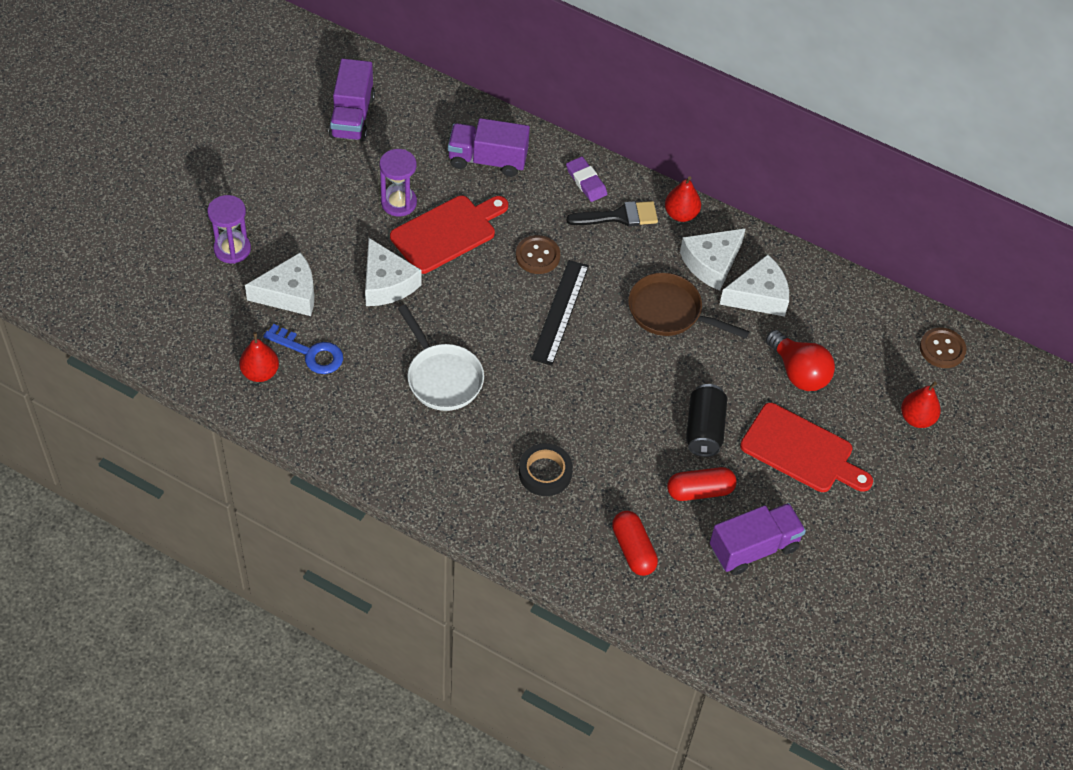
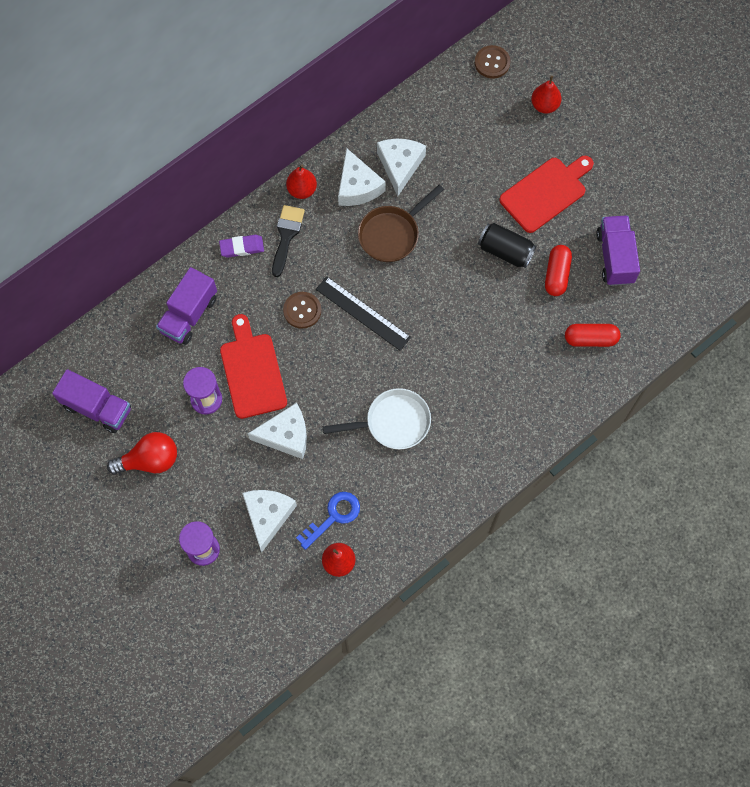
camera: 65 degrees left, 15 degrees up
black tape [519,443,573,496] -> none
red light bulb [766,330,835,391] -> red light bulb moved to [107,432,177,475]

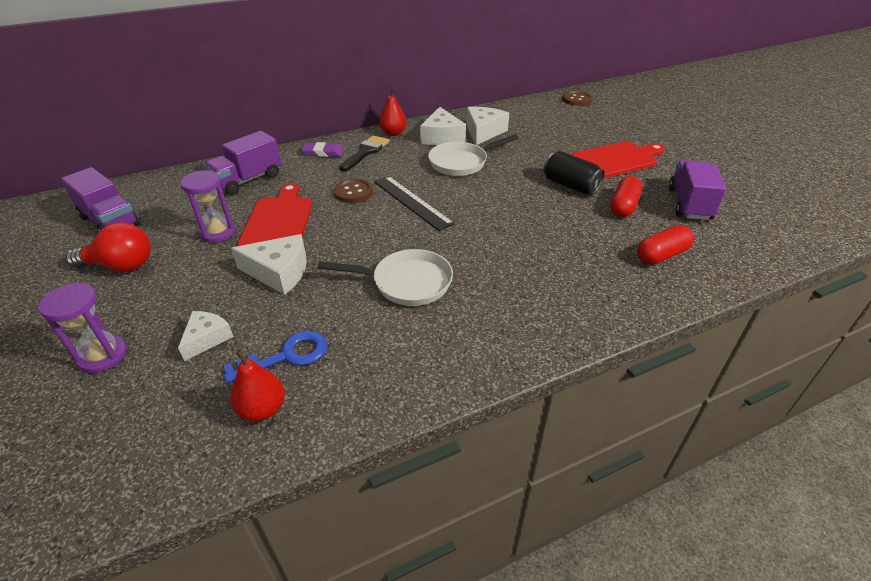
camera: 15 degrees right, 30 degrees down
white cheese [242,490,297,552] -> white cheese [178,311,234,361], size x0.63
brown pan [358,185,444,262] -> white pan [428,135,519,176]
red pear [531,76,561,113] -> none
red capsule [565,324,621,347] -> red capsule turned 45 degrees counterclockwise [637,225,694,265]

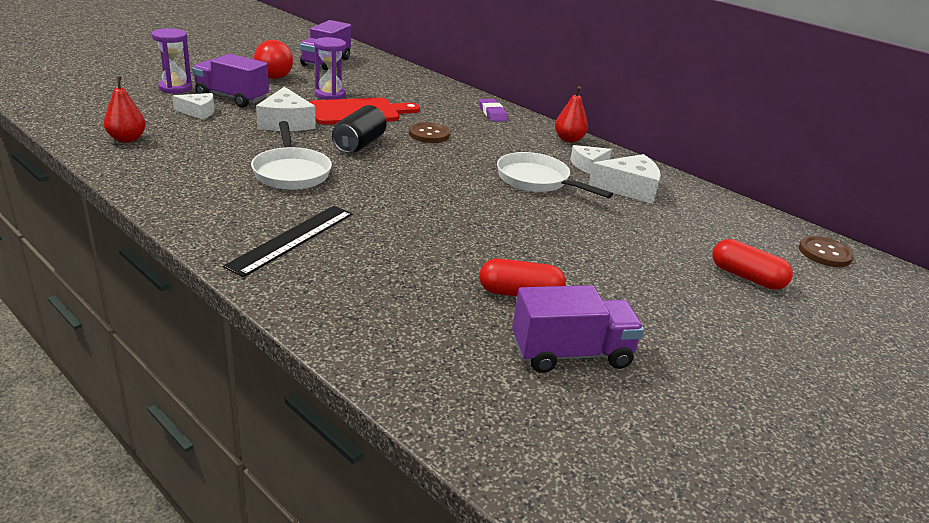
camera: 65 degrees right, 10 degrees down
purple truck [204,131,281,195] -> purple truck moved to [192,54,269,107]
blue key [223,331,327,383] -> none
black brush [339,135,389,171] -> none
black ruler [374,176,455,231] -> black ruler moved to [223,206,353,277]
white cheese [420,107,466,145] -> white cheese [570,145,612,174], size x0.63
black can [543,151,605,194] -> black can moved to [332,105,386,153]
red cutting board [571,141,665,178] -> none
red capsule [637,225,694,265] -> red capsule moved to [713,239,793,290]

